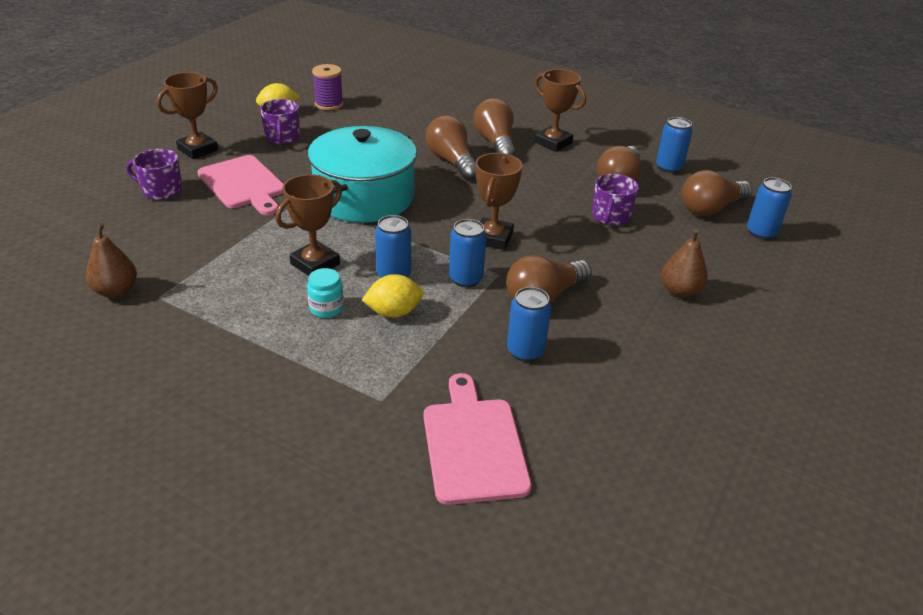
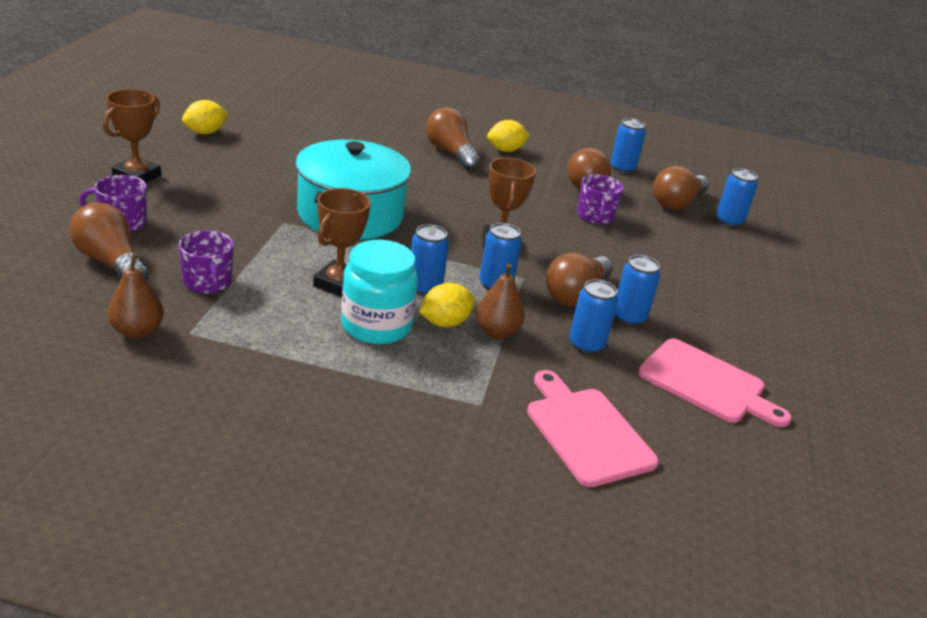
camera: 20 degrees left, 5 degrees down
pink cutting board [197,155,284,215] -> pink cutting board moved to [638,338,792,427]
purple mug [260,99,300,144] -> purple mug moved to [178,230,234,294]
turquoise jar [307,268,344,318] -> turquoise jar [341,240,418,344], size x1.98
purple spool [312,64,343,110] -> none
brown light bulb [425,115,476,180] -> brown light bulb moved to [69,203,149,281]
brown trophy [535,69,586,152] -> yellow lemon [487,120,530,152]
brown pear [661,229,708,298] -> brown pear moved to [476,263,525,339]
none -> blue can [615,255,660,326]

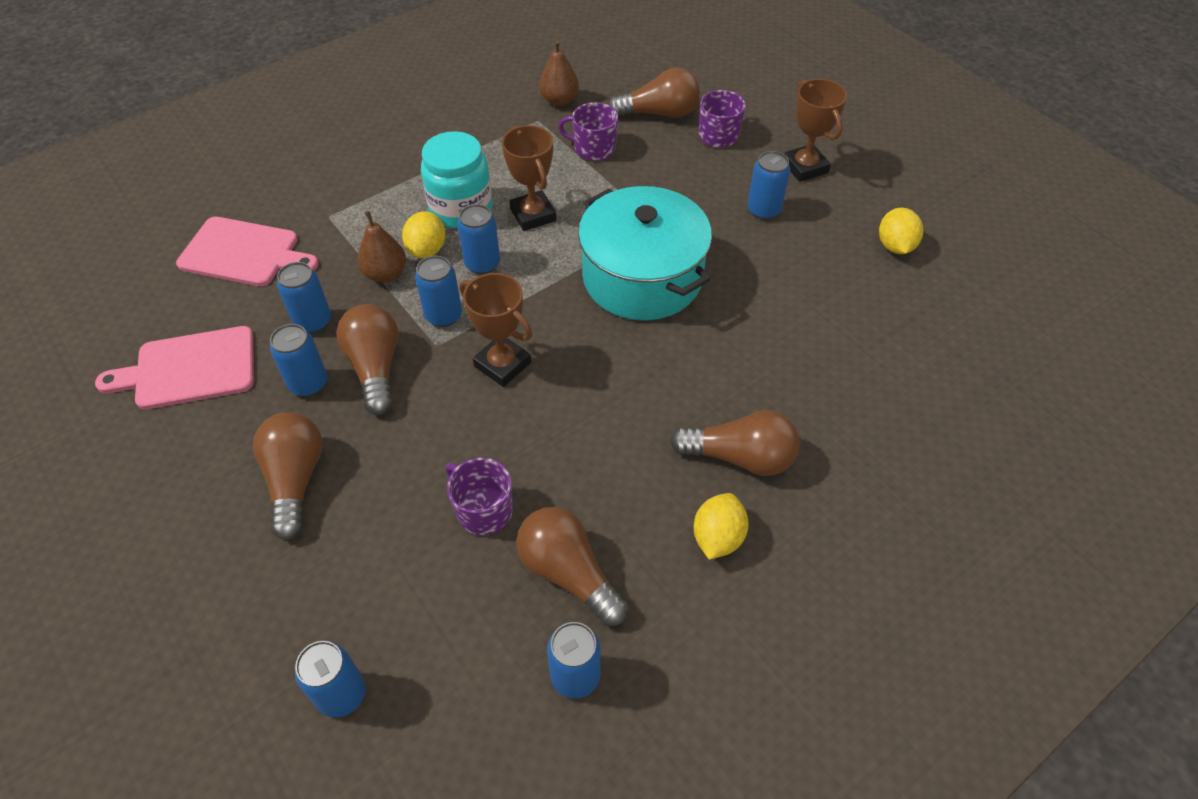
camera: 135 degrees right, 20 degrees up
brown light bulb [653,166,709,210] -> brown light bulb moved to [253,412,323,540]
none -> blue can [747,151,790,220]

